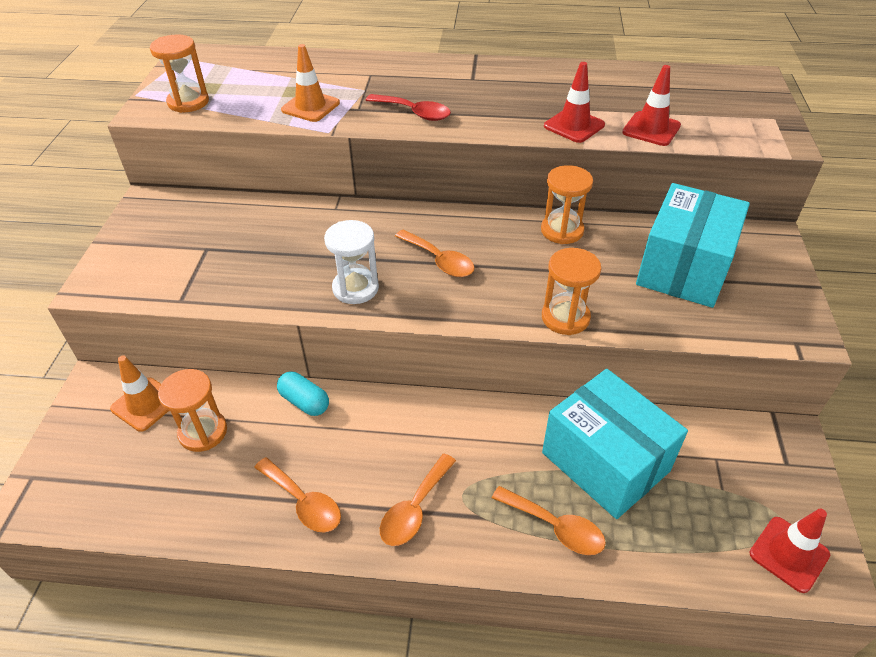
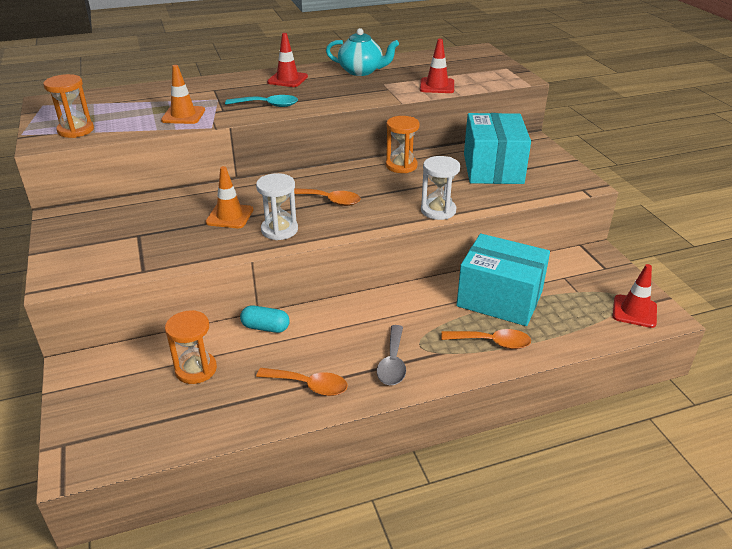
camera: 25 degrees left, 10 degrees down
orange traffic cone [110,355,168,432] -> orange traffic cone moved to [205,166,253,228]
red spoon [365,94,451,121] -> turquoise spoon [225,95,298,107]
orange spoon [380,454,456,546] -> grey spoon [377,325,406,385]
orange hourglass [542,248,601,335] -> white hourglass [421,156,460,220]
red traffic cone [544,62,605,143] -> red traffic cone moved to [267,33,308,87]
none -> turquoise teapot [326,28,399,76]

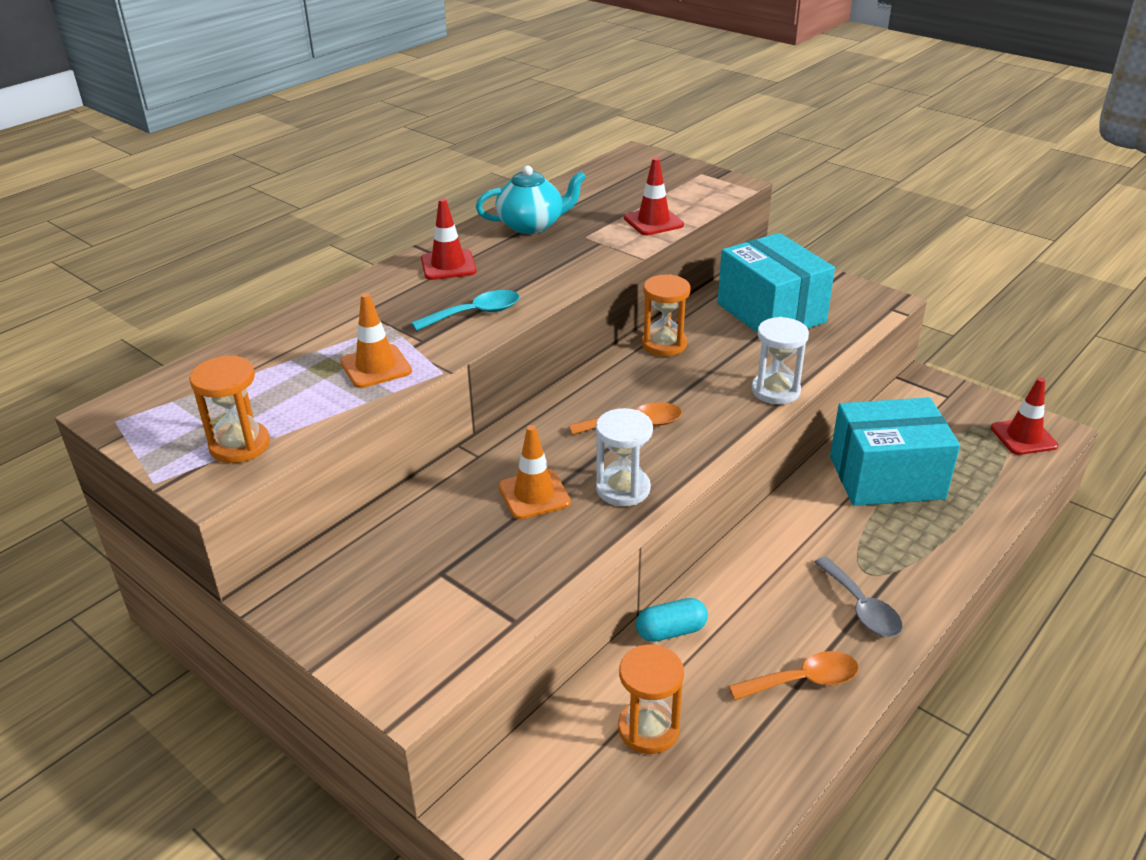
camera: 30 degrees left, 0 degrees up
orange spoon [441,329,531,349] -> none

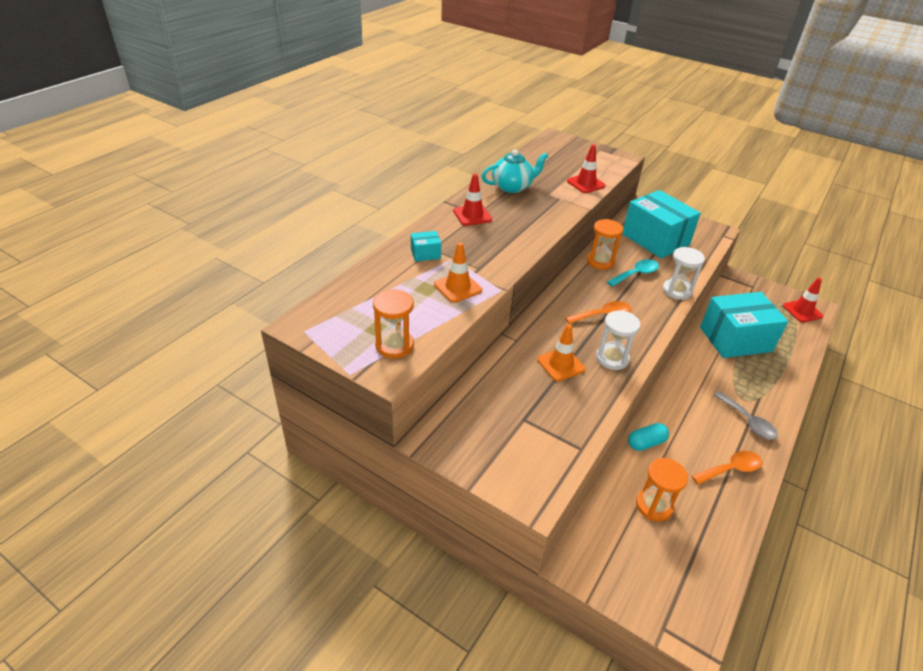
camera: 10 degrees left, 5 degrees up
turquoise spoon [411,290,520,331] -> turquoise spoon moved to [607,259,659,287]
none -> turquoise box [411,231,441,262]

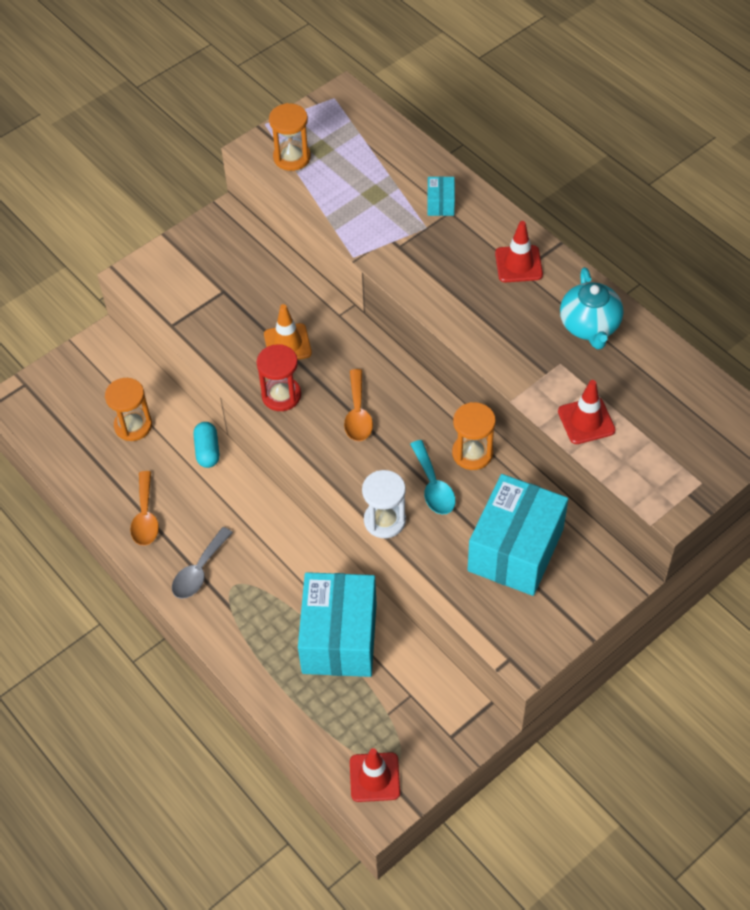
camera: 110 degrees right, 15 degrees up
orange traffic cone [434,242,482,303] -> none
white hourglass [596,310,640,370] -> red hourglass [257,344,301,411]
turquoise box [622,190,701,259] -> turquoise box turned 45 degrees counterclockwise [468,474,568,596]
grey spoon [714,391,778,440] -> grey spoon turned 45 degrees counterclockwise [172,527,233,599]

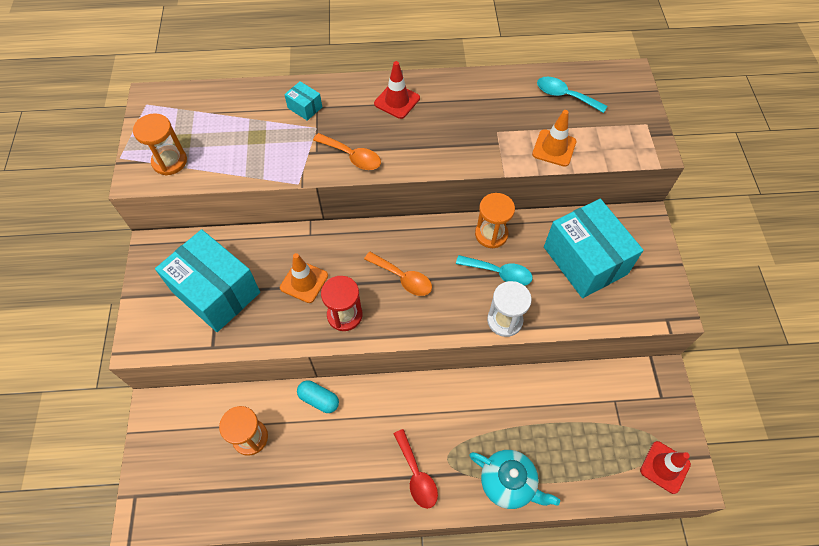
camera: 55 degrees left, 5 degrees up
orange spoon [130,471,159,546] -> orange spoon moved to [313,133,381,170]
grey spoon [172,527,233,599] -> red spoon [393,429,438,509]
turquoise box [298,572,377,677] -> turquoise box moved to [155,229,260,332]
red traffic cone [558,380,616,444] -> orange traffic cone [532,110,576,167]
turquoise teapot [560,267,623,349] -> turquoise teapot moved to [469,450,560,509]
none -> turquoise spoon [537,76,607,113]

